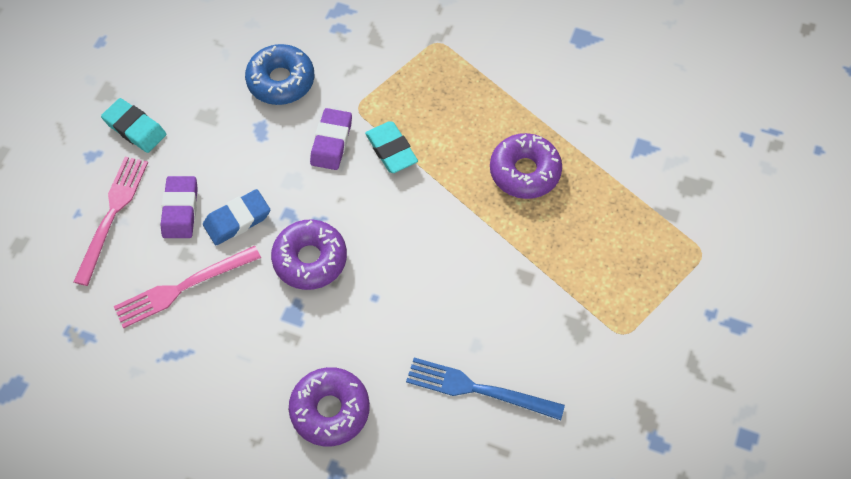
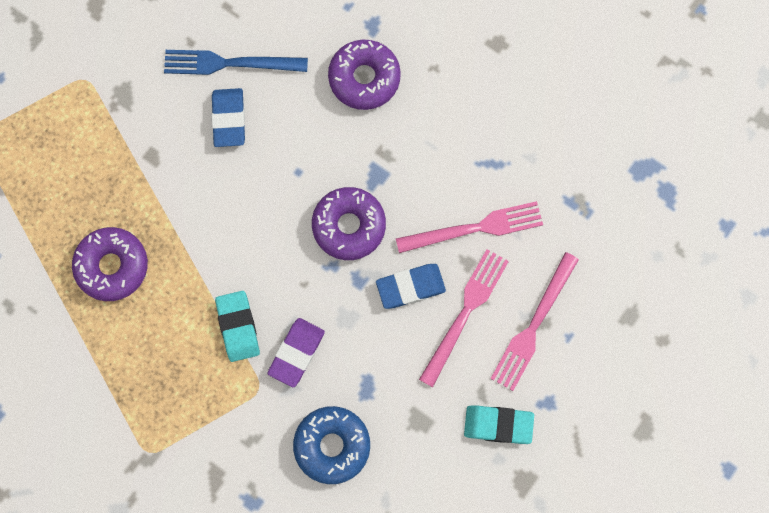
camera: 165 degrees left, 15 degrees up
turquoise eraser [101,98,166,153] -> turquoise eraser turned 45 degrees counterclockwise [464,406,534,444]
purple eraser [161,176,198,238] -> pink fork [419,249,509,387]
blue fork [406,358,565,420] -> blue fork turned 150 degrees clockwise [164,50,308,75]
none -> blue eraser [211,88,245,147]

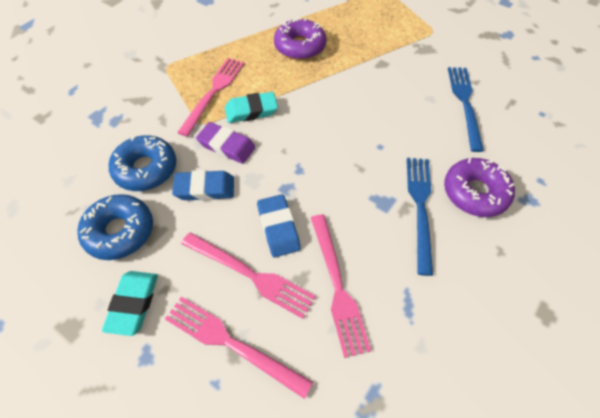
camera: 90 degrees right, 20 degrees down
blue eraser [211,88,245,147] -> blue eraser moved to [172,170,234,201]
purple donut [312,187,386,260] -> none
none -> blue donut [77,194,153,260]
none -> pink fork [177,58,245,137]
none -> blue fork [407,158,433,276]

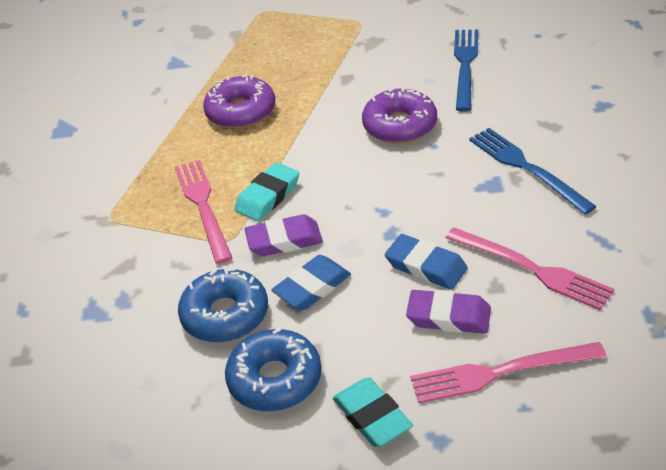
camera: 35 degrees left, 15 degrees down
pink fork [181,232,316,319] -> purple eraser [406,290,491,334]
purple donut [444,158,515,217] -> purple donut moved to [362,87,437,144]
blue fork [448,67,484,152] -> blue fork turned 45 degrees clockwise [454,30,478,112]

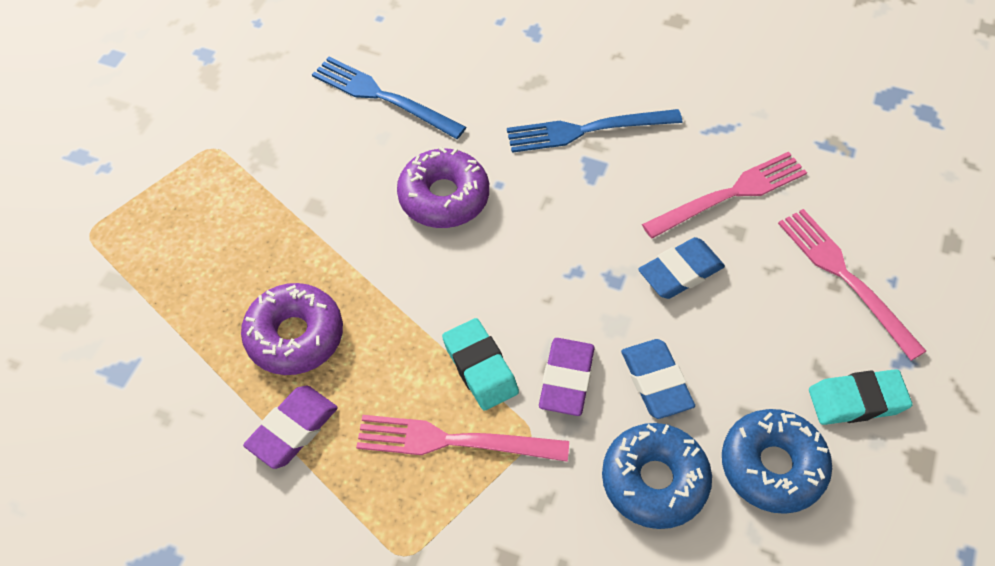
camera: 70 degrees left, 15 degrees up
purple eraser [406,290,491,334] -> purple eraser moved to [243,386,338,469]
pink fork [410,342,606,403] -> pink fork turned 135 degrees clockwise [778,209,926,361]

